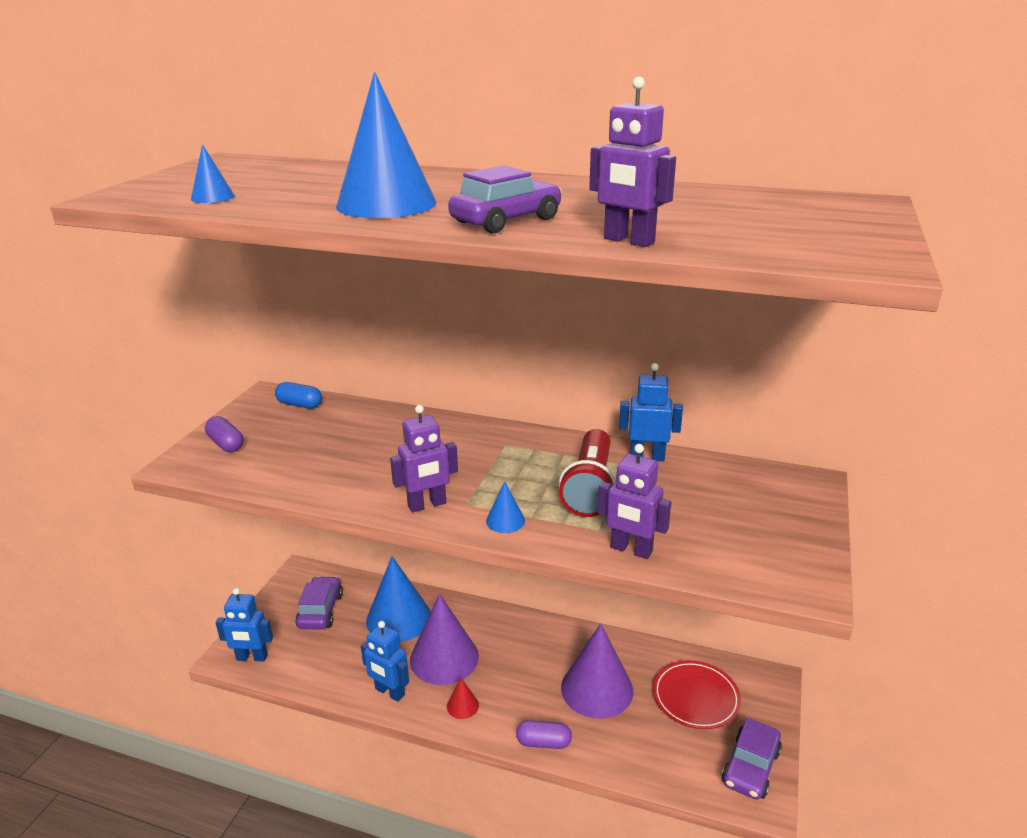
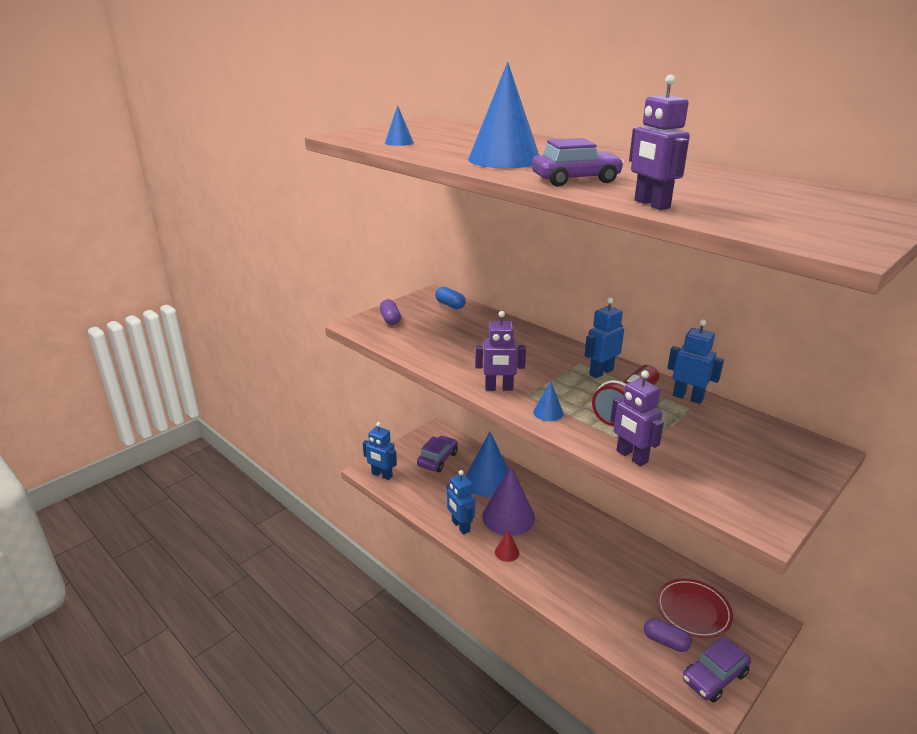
camera: 25 degrees right, 0 degrees up
purple capsule [516,720,572,749] -> purple capsule moved to [644,619,692,652]
purple cone [561,623,633,719] -> none
none -> blue robot [585,297,624,378]

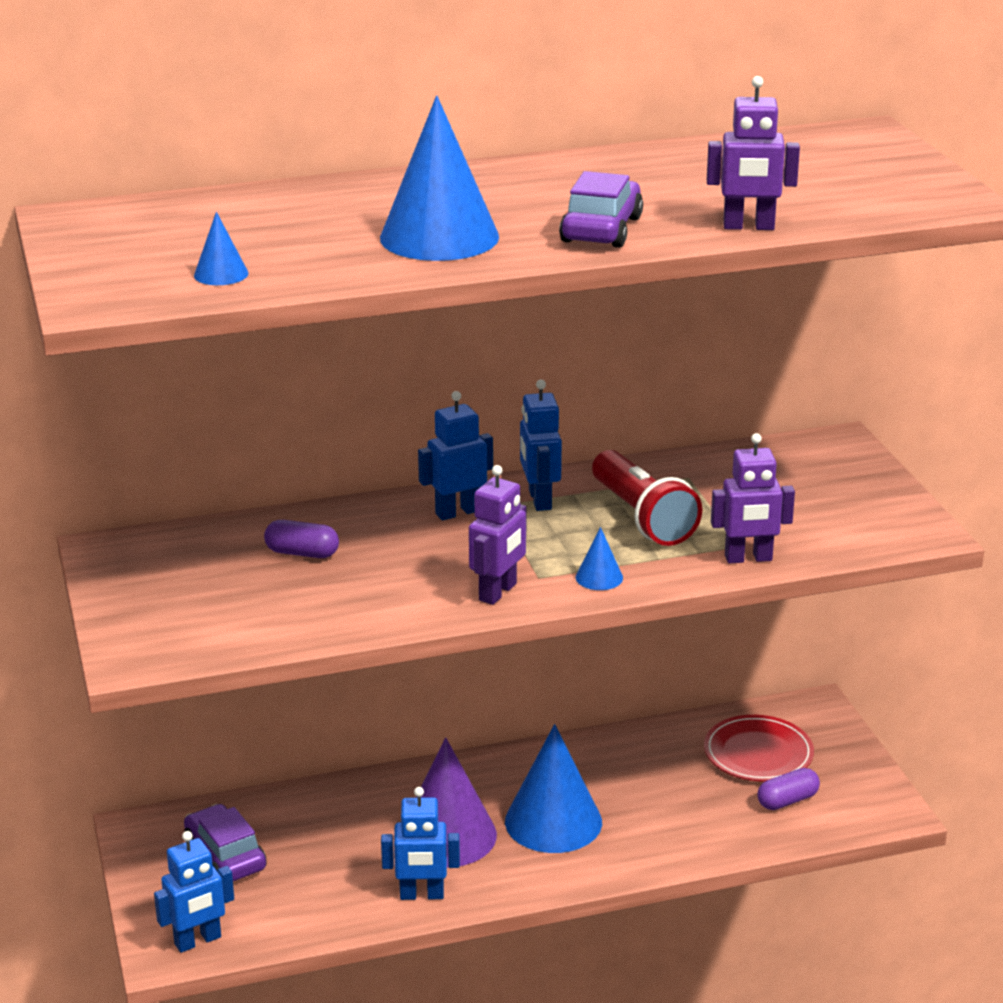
camera: 60 degrees left, 0 degrees up
purple capsule [380,299,401,325] -> purple capsule moved to [264,520,339,558]
blue capsule [435,287,466,309] -> none
blue cone [466,432,508,497] -> blue cone moved to [505,724,602,853]
red cone [495,530,519,562] -> none
blue robot [667,319,724,404] -> blue robot moved to [418,391,493,520]
purple car [683,636,751,703] -> none

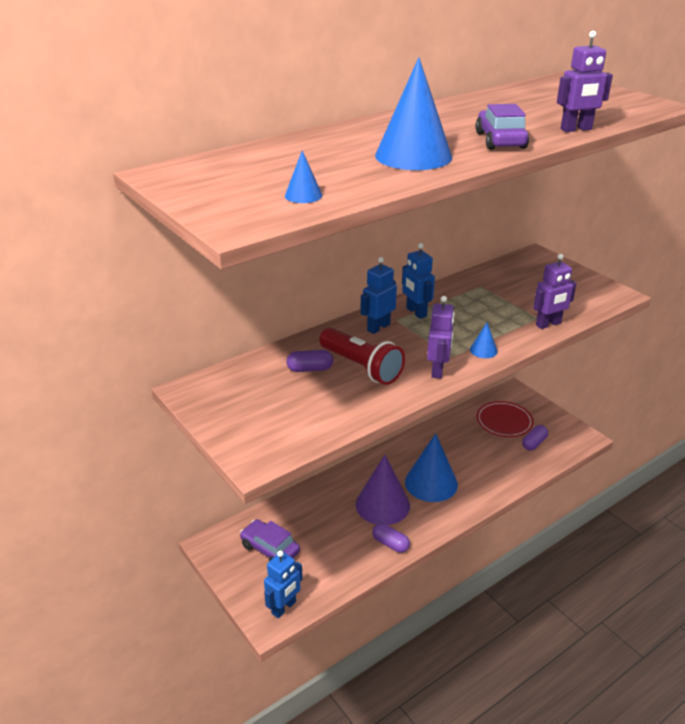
camera: 20 degrees left, 5 degrees up
blue robot [381,787,460,900] -> purple capsule [372,523,410,553]
red flashlight [592,450,702,546] -> red flashlight moved to [319,328,405,385]

